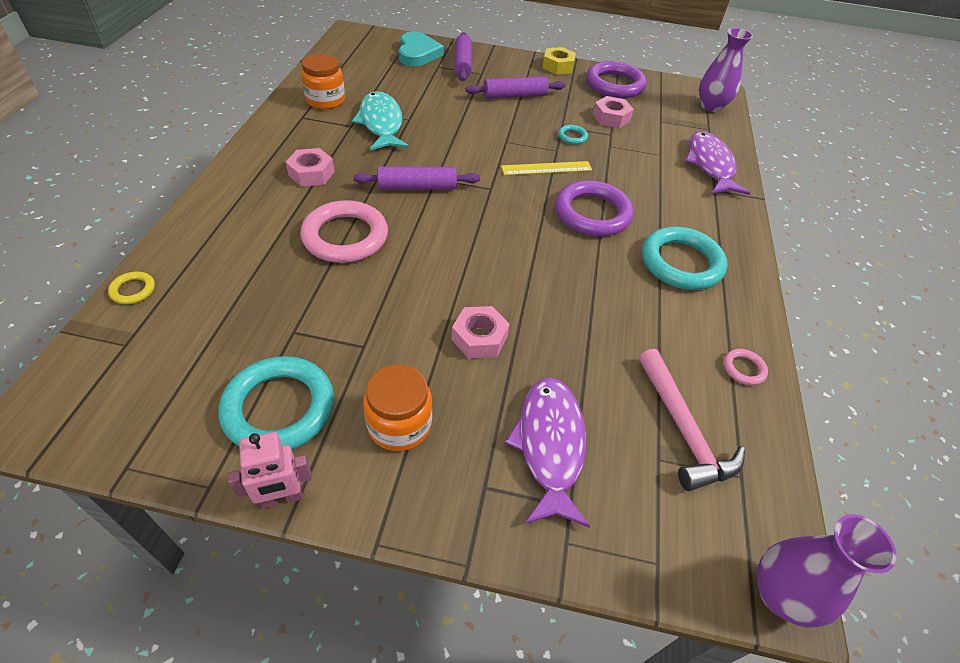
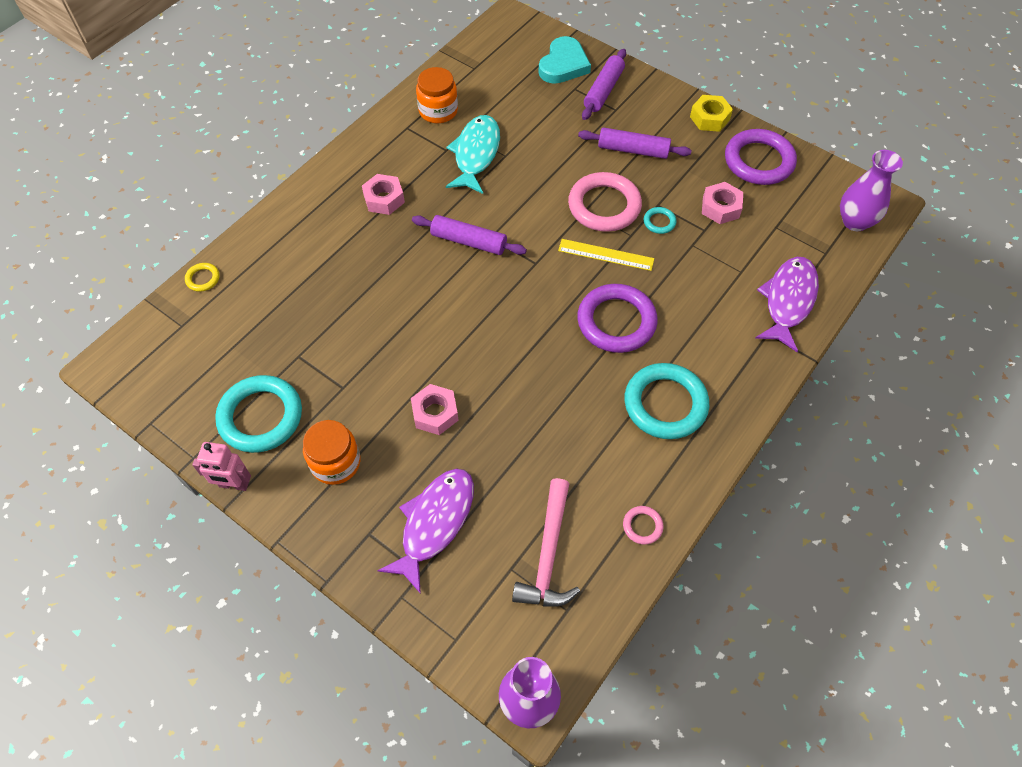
camera: 30 degrees right, 10 degrees up
pink ring [301,200,388,263] -> pink ring moved to [568,172,642,232]

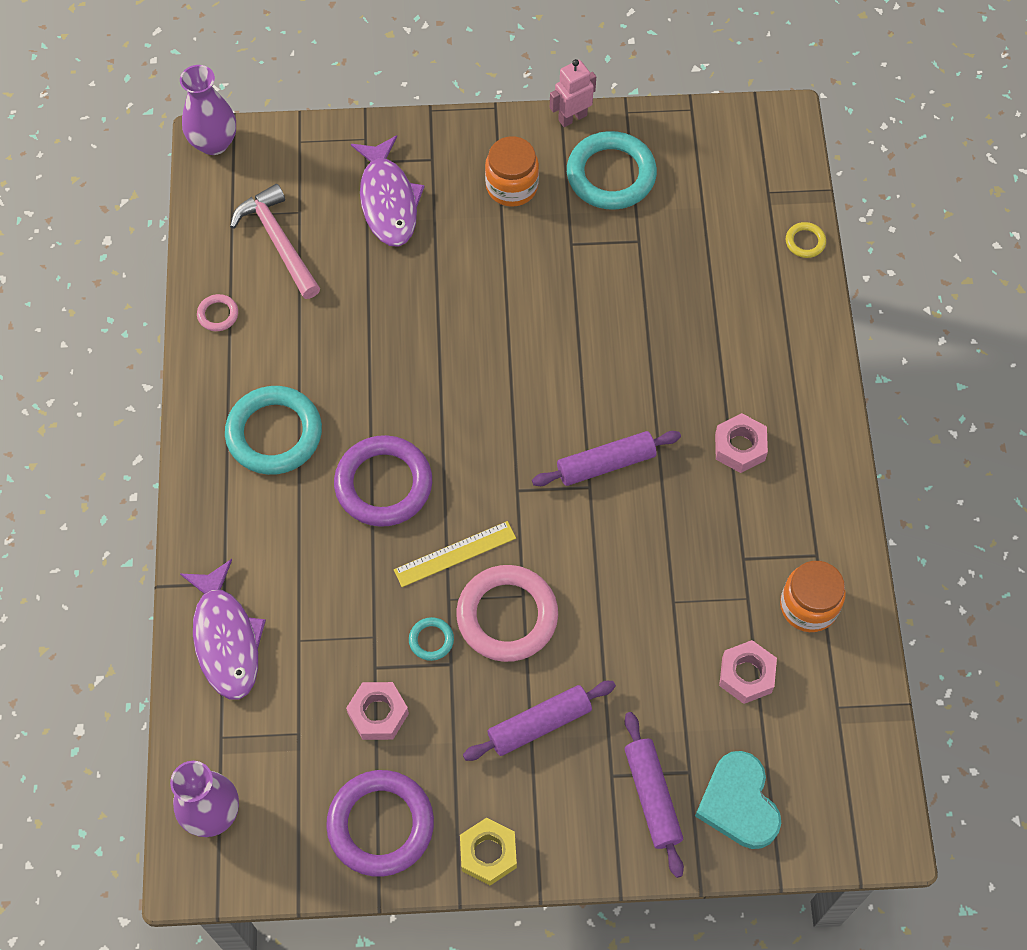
camera: 140 degrees right, 5 degrees up
pink nut [411,384,459,435] -> pink nut moved to [719,640,777,704]
turquoise fish [446,115,500,194] -> none

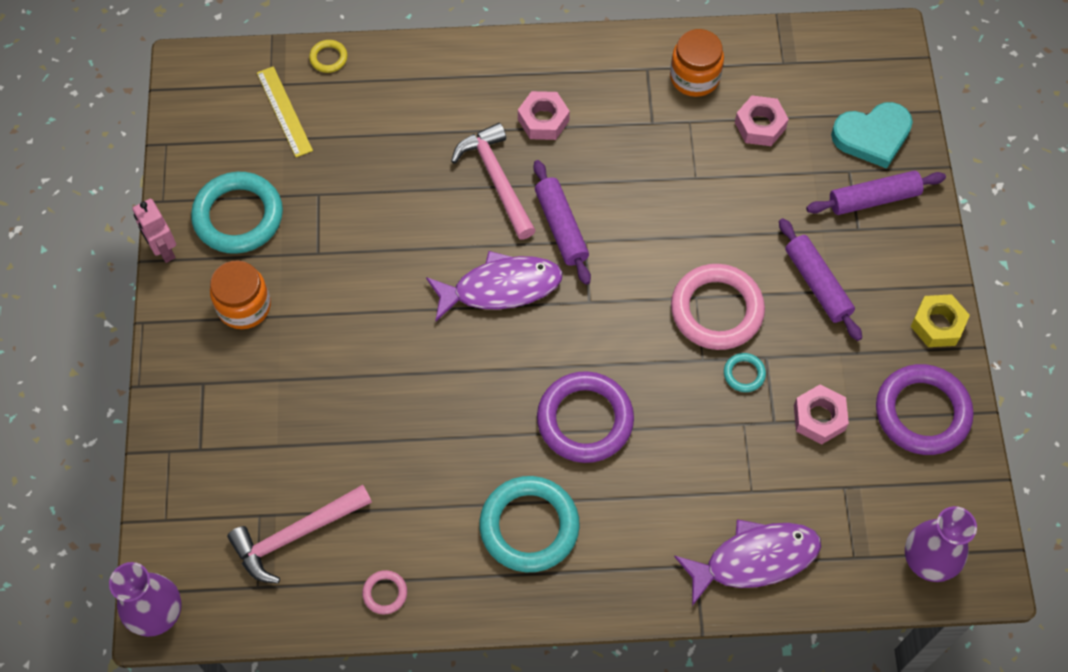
camera: 90 degrees left, 0 degrees up
purple fish [351,135,425,247] -> purple fish moved to [426,251,563,321]
yellow ruler [394,521,516,587] -> yellow ruler moved to [257,66,313,157]
none -> pink hammer [451,123,536,239]

